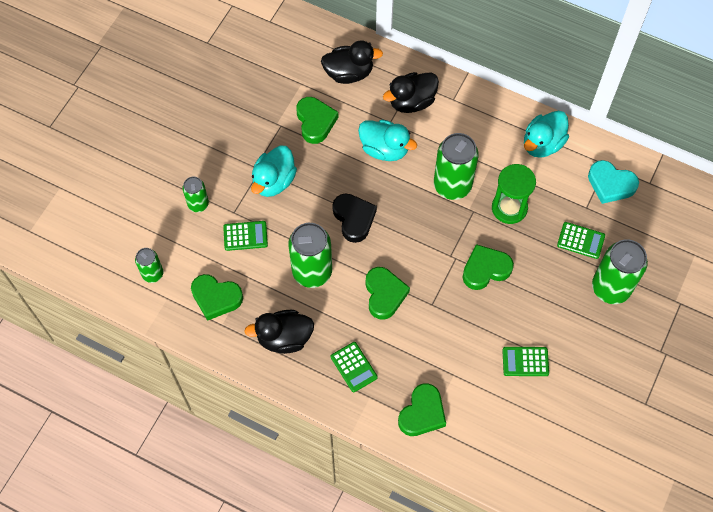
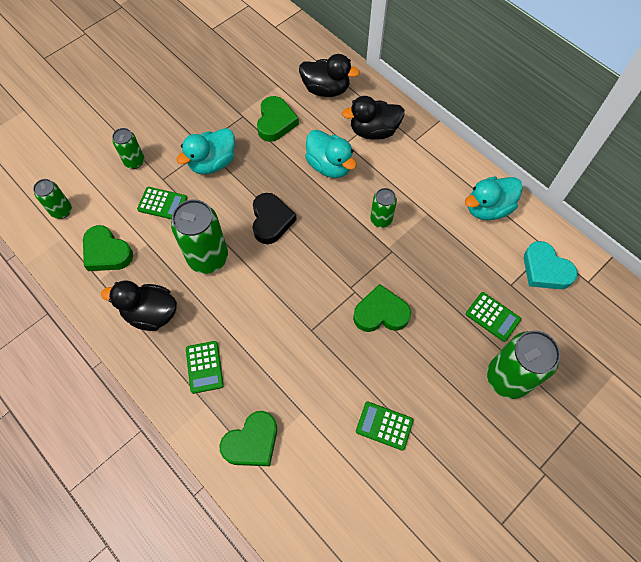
camera: 20 degrees right, 0 degrees up
green heart [365,267,410,320] -> none
green can [434,133,479,200] -> green can [370,188,397,228], size x0.55
green hourglass [492,164,536,224] -> none

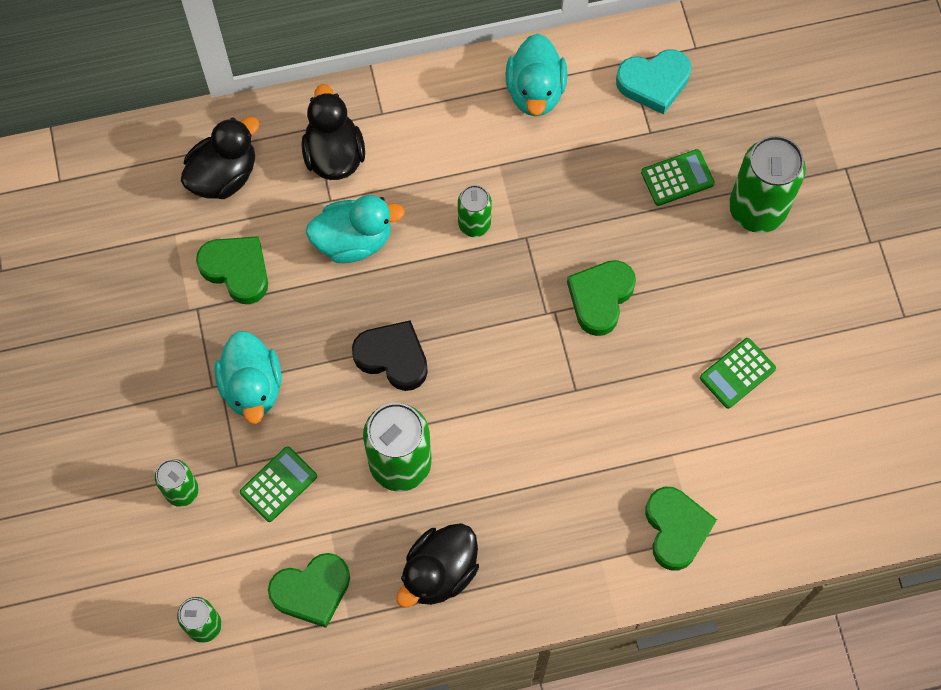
camera: 60 degrees left, 5 degrees up
green calculator [186,341,224,394] -> none
black duck [342,96,405,140] -> black duck turned 150 degrees clockwise [301,84,365,180]

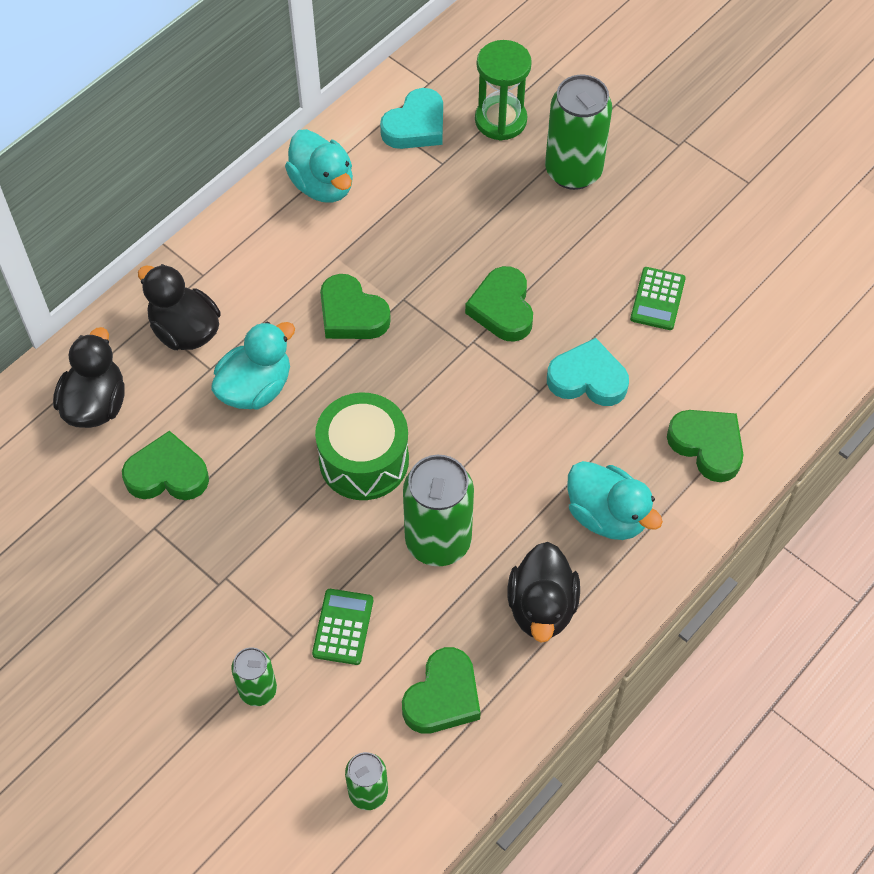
camera: 35 degrees left, 10 degrees down
turquoise duck [214,331,282,424] -> turquoise duck moved to [567,461,663,540]
black heart [352,320,428,391] -> green drum [315,393,409,500]
green can [458,185,492,237] -> green heart [320,274,391,339]
green calculator [641,149,715,206] -> none
none -> green hourglass [475,40,532,141]
none -> turquoise heart [547,338,629,406]

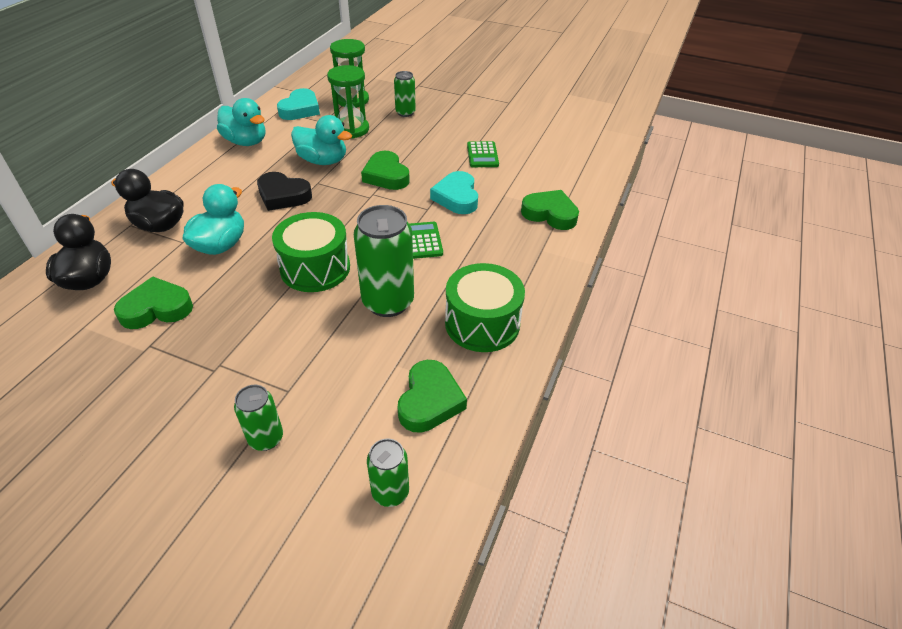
camera: 20 degrees left, 15 degrees down
green calculator [312,589,373,665] -> green calculator moved to [409,222,443,259]
green heart [320,274,391,339] -> black heart [257,172,312,211]
black duck [508,542,580,643] -> green drum [445,263,525,352]
green can [545,75,612,190] -> green can [394,71,416,117], size x0.55
turquoise heart [547,338,629,406] -> turquoise heart turned 90 degrees counterclockwise [430,171,478,214]
turquoise duck [567,461,663,540] -> turquoise duck moved to [291,115,352,165]
none -> green hourglass [327,65,369,138]

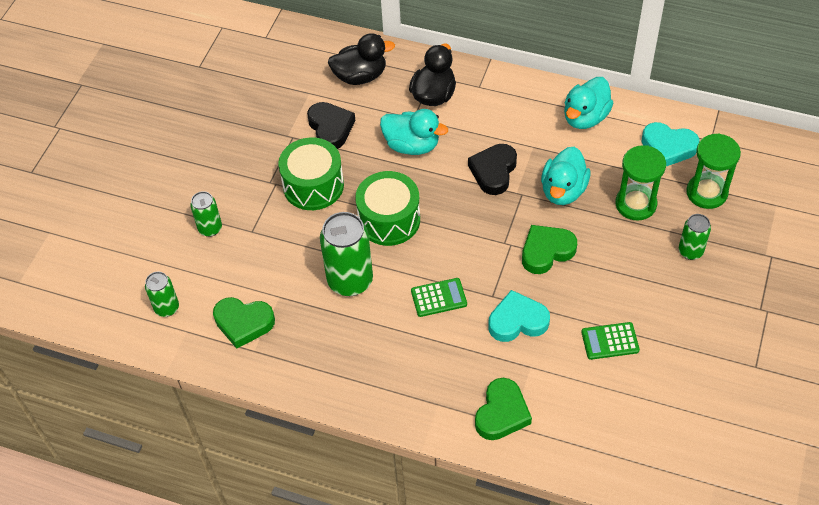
camera: 90 degrees right, 10 degrees up
green heart [114,277,193,329] -> black heart [307,102,356,149]
green drum [445,263,525,352] -> green drum moved to [278,138,344,210]

